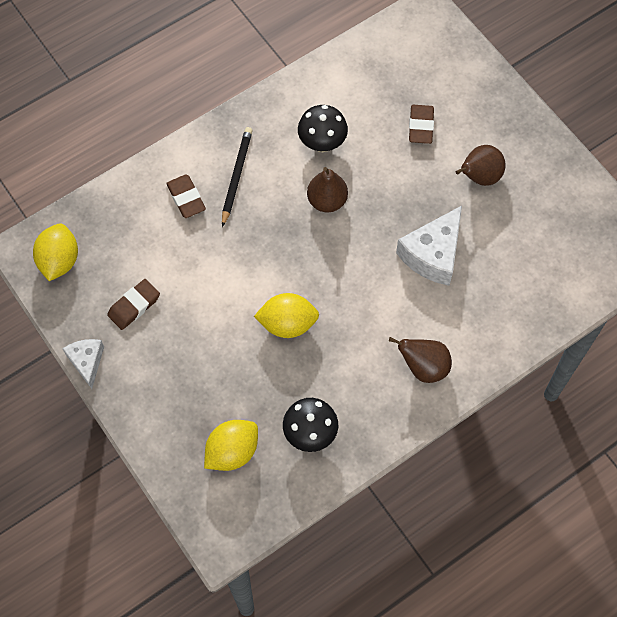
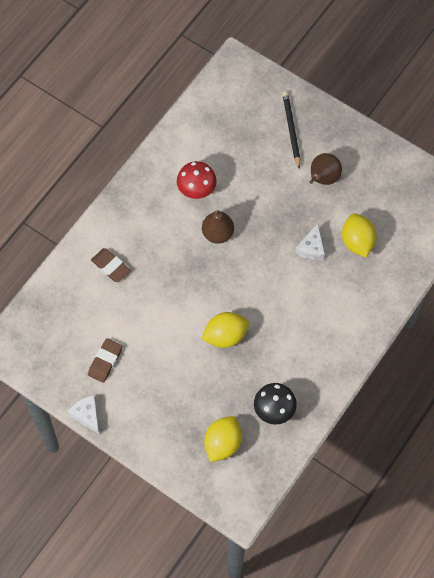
camera: 20 degrees left, 0 degrees up
yellow lemon [33,223,78,281] -> yellow lemon moved to [342,213,377,257]
black pencil [222,127,253,227] -> black pencil moved to [282,91,300,169]
black mushroom [298,105,348,152] -> red mushroom [177,161,217,199]
brown pear [389,337,452,383] -> none
white cheese [396,206,462,286] -> white cheese [295,223,325,261], size x0.60
brown eraser [409,105,434,144] -> none

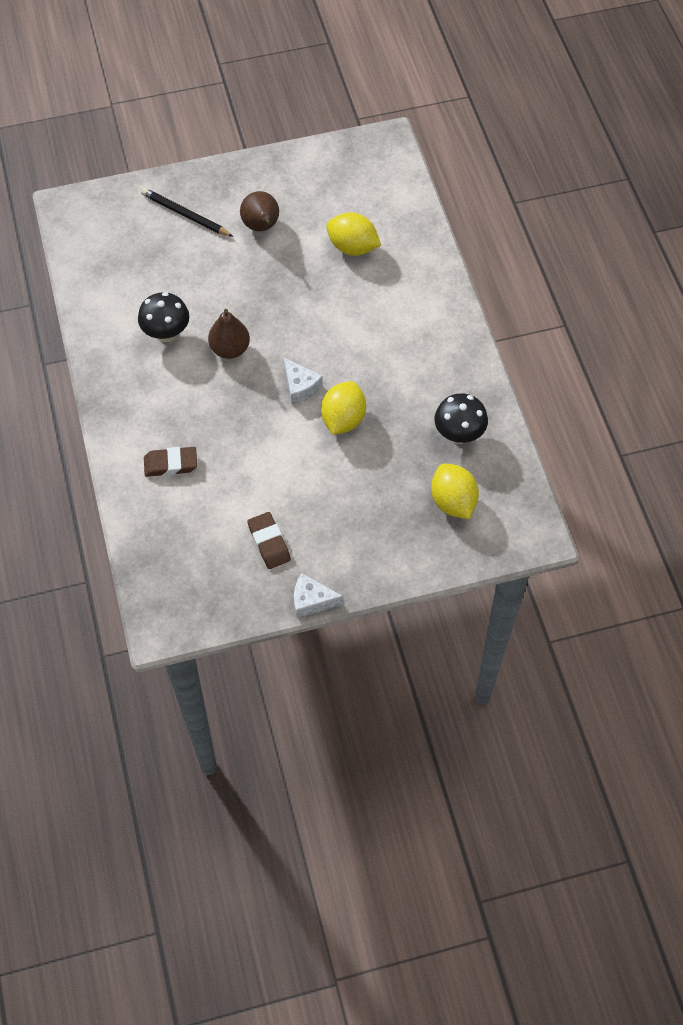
camera: 50 degrees left, 5 degrees down
red mushroom [177,161,217,199] -> black mushroom [138,292,189,342]
white cheese [295,223,325,261] -> white cheese moved to [284,358,323,404]

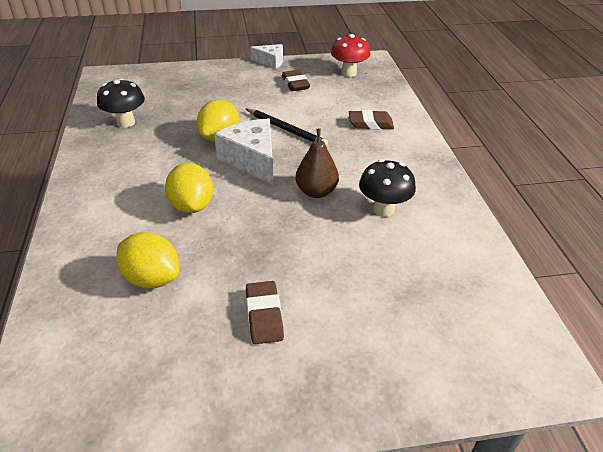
camera: 175 degrees left, 20 degrees down
black pencil [141,188,234,237] -> black pencil moved to [246,109,328,146]
brown pear [240,191,279,231] -> brown eraser [246,281,284,344]
white cheese [284,358,323,404] -> white cheese [214,119,273,185], size x1.68
yellow lemon [431,463,479,519] -> yellow lemon moved to [165,163,213,213]
none -> red mushroom [331,34,370,77]

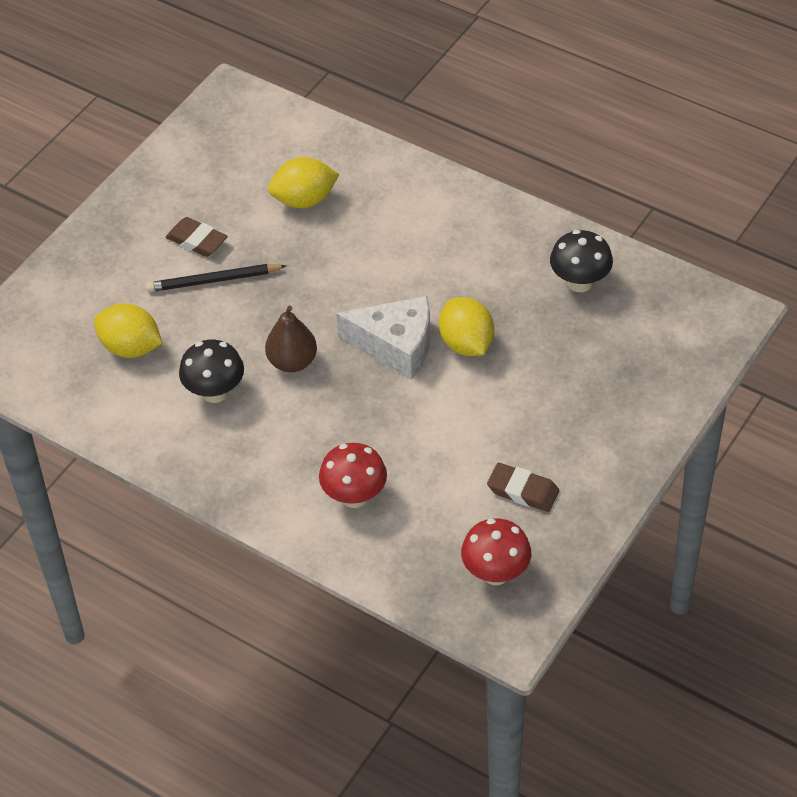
camera: 135 degrees right, 10 degrees up
yellow lemon [165,163,213,213] -> yellow lemon moved to [94,303,162,358]
black pencil [246,109,328,146] -> black pencil moved to [146,264,286,292]
white cheese [250,44,283,69] -> none
brown eraser [349,110,394,129] -> red mushroom [319,443,387,508]

